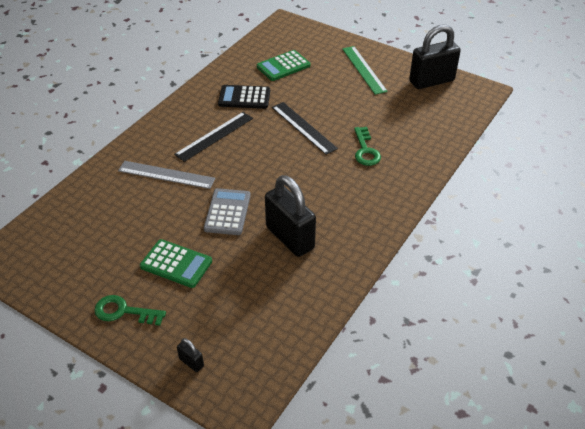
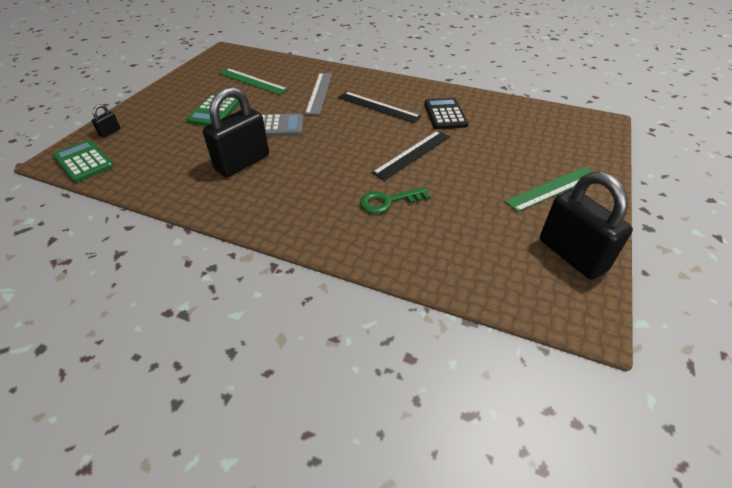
camera: 80 degrees right, 0 degrees up
green key [94,295,166,326] -> none
green calculator [257,50,310,81] -> green calculator moved to [53,140,114,182]
none -> green ruler [219,68,288,95]

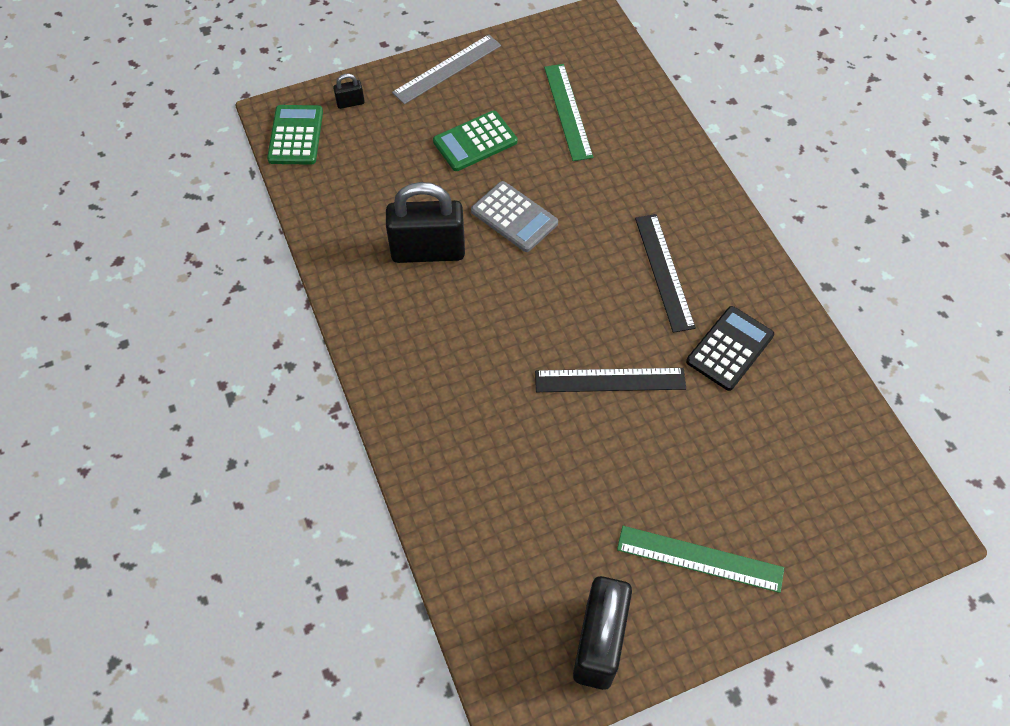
camera: 45 degrees right, 15 degrees up
grey ruler [305,73,332,115] -> grey ruler moved to [392,35,501,104]
green key [360,187,431,214] -> none

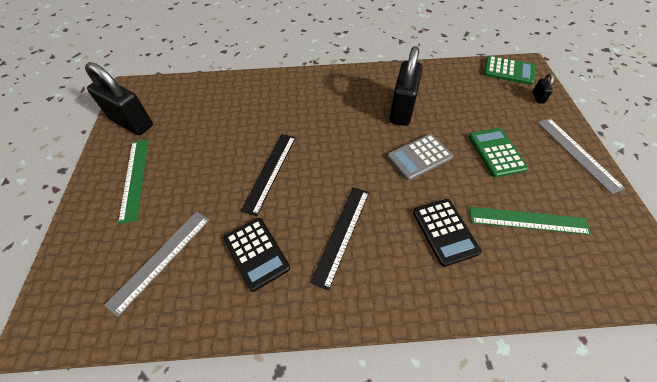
camera: 110 degrees right, 5 degrees down
green ruler [617,526,784,593] -> green ruler turned 45 degrees counterclockwise [118,139,148,224]
black ruler [635,214,696,333] -> black ruler turned 75 degrees counterclockwise [310,187,369,291]
none -> grey ruler [104,211,209,317]
none -> black calculator [413,199,481,267]

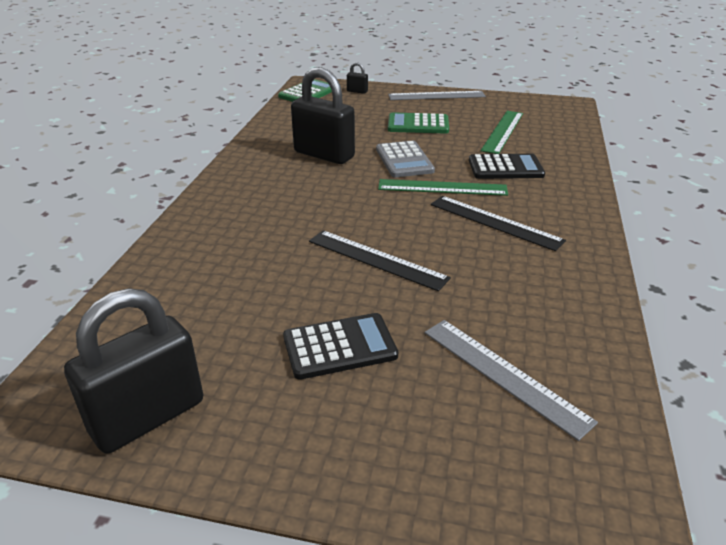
camera: 75 degrees left, 20 degrees down
green ruler [118,139,148,224] -> green ruler moved to [378,179,508,196]
black calculator [223,218,290,292] -> black calculator moved to [283,313,398,380]

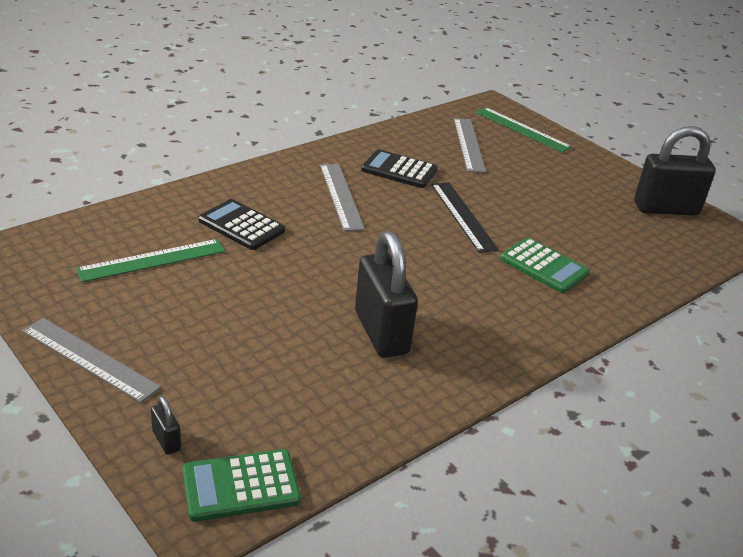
camera: 145 degrees left, 0 degrees up
black calculator [283,313,398,380] -> black calculator moved to [361,149,438,188]
grey calculator [376,141,435,177] -> none
green ruler [378,179,508,196] -> green ruler moved to [475,107,572,153]
green calculator [388,112,449,134] -> green calculator moved to [500,238,590,293]
black ruler [431,196,566,251] -> grey ruler [320,164,365,231]

